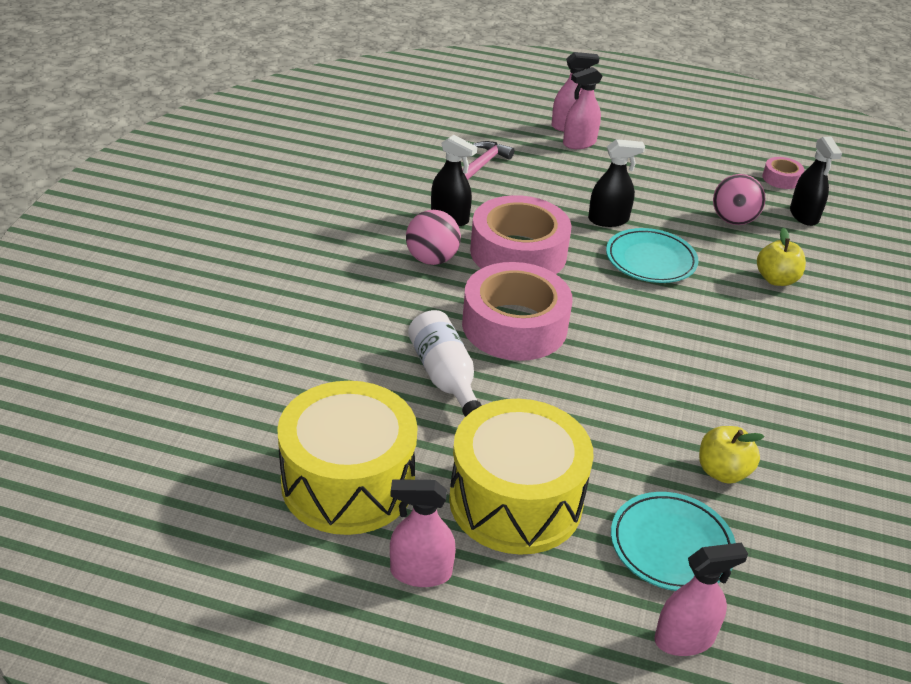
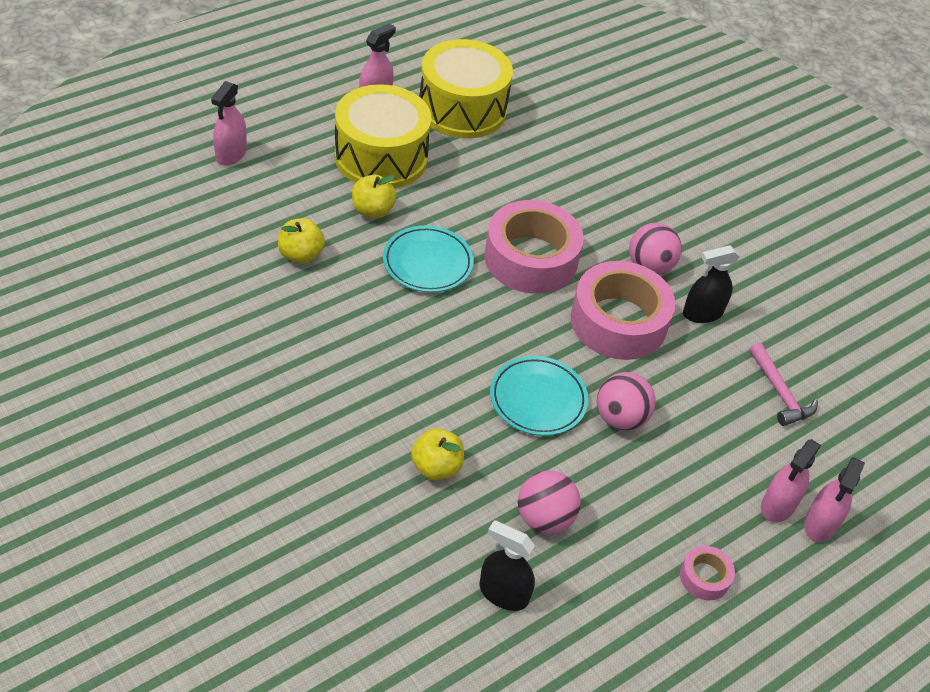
camera: 125 degrees right, 10 degrees up
white bottle [408,310,482,417] -> none
pink spray bottle [563,67,602,149] -> pink spray bottle turned 150 degrees counterclockwise [761,439,821,523]
black spray bottle [588,139,645,227] -> pink ball [597,372,656,430]
turquoise plate [611,492,736,591] -> turquoise plate moved to [383,225,474,292]
pink tape [762,157,804,189] -> pink tape moved to [680,546,735,600]
none -> yellow apple [352,175,397,218]

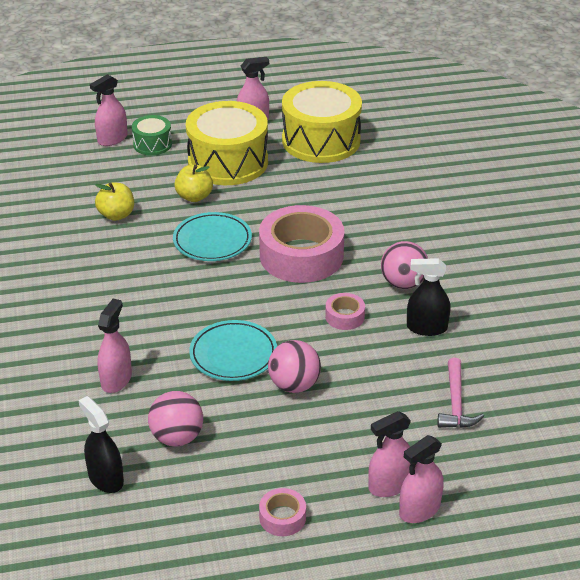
camera: 30 degrees right, 10 degrees down
yellow apple [411,428,464,480] -> pink spray bottle [97,299,132,393]
pink tape [571,261,675,360] -> pink tape [325,293,365,330], size x0.44
none -> green drum [132,115,172,155]

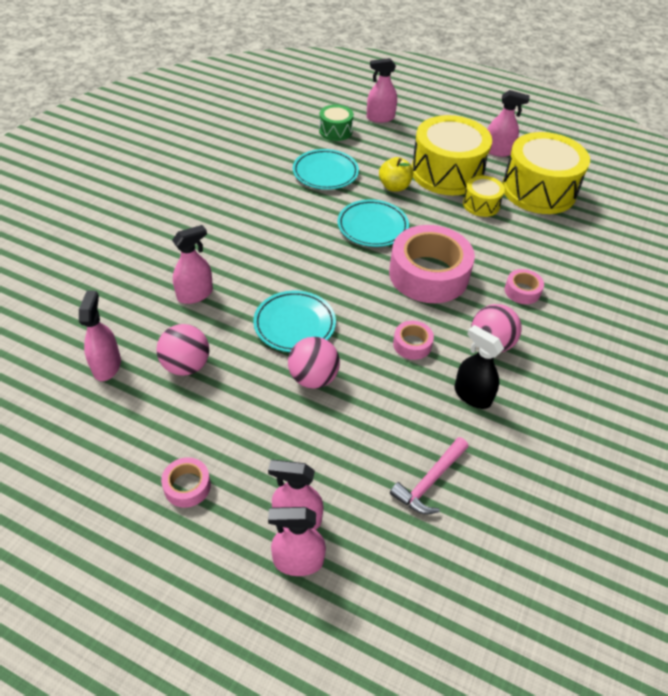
camera: 35 degrees right, 10 degrees up
black spray bottle [78,396,124,493] -> pink spray bottle [79,290,121,381]
yellow apple [95,182,134,221] -> turquoise plate [293,149,359,190]
green drum [132,115,172,155] -> green drum moved to [319,105,354,141]
none -> yellow drum [463,176,505,217]
none -> pink tape [505,269,544,304]

